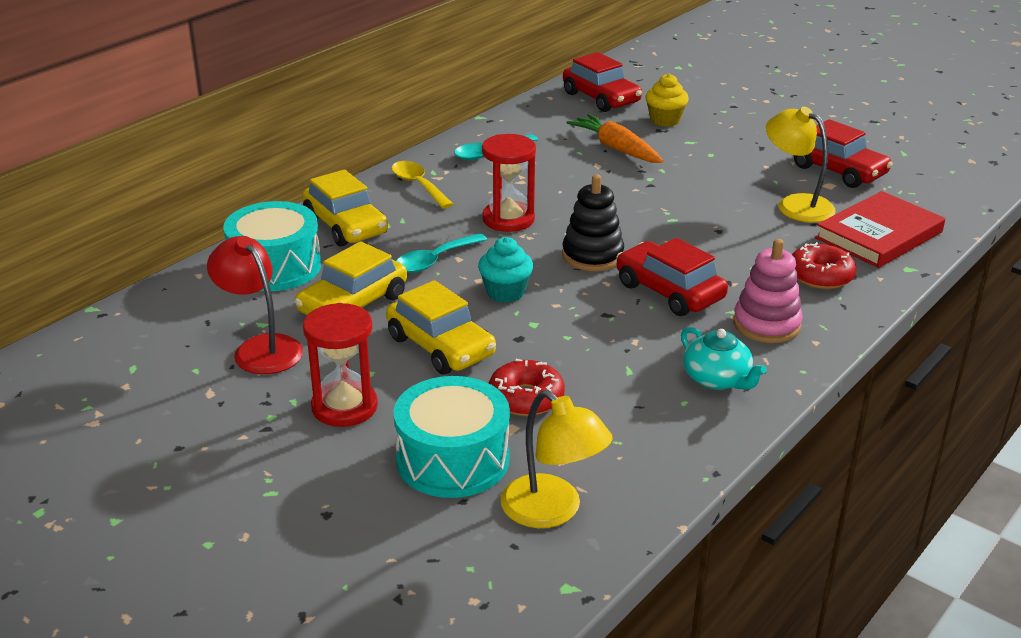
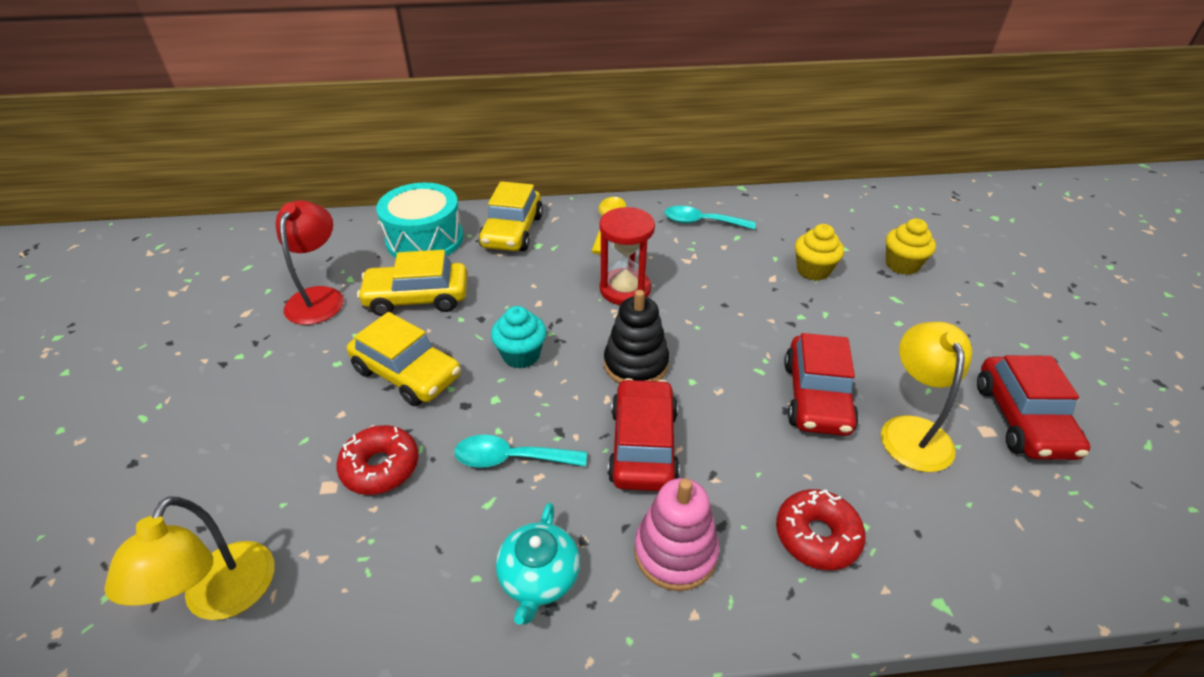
camera: 45 degrees right, 10 degrees up
red hourglass [303,303,378,427] -> none
yellow car [386,280,496,375] -> yellow car turned 60 degrees counterclockwise [347,312,461,406]
turquoise drum [393,376,510,498] -> none
turquoise spoon [397,233,487,273] -> turquoise spoon moved to [455,435,587,468]
red car [563,52,642,112] -> red car moved to [784,333,859,436]
orange carrot [566,114,663,163] -> yellow cupcake [795,224,844,281]
red book [815,191,945,268] -> none

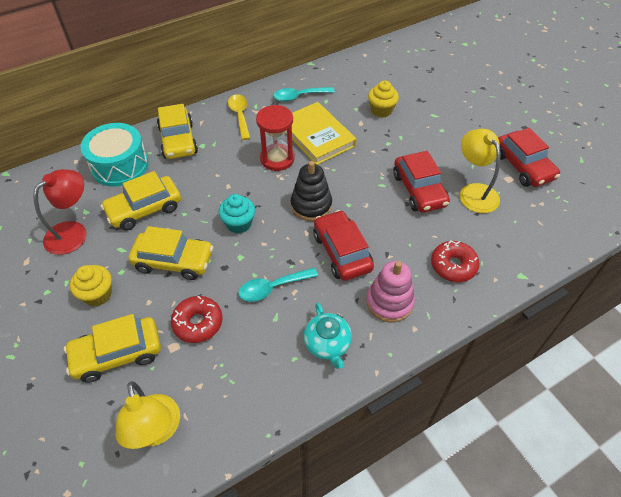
camera: 25 degrees left, 10 degrees up
red lamp [275,200,344,325] -> red lamp turned 60 degrees clockwise [33,169,87,255]
yellow cupcake [886,219,936,275] -> yellow cupcake moved to [70,265,112,306]
none -> yellow car [64,314,161,383]
none -> yellow book [286,102,357,165]

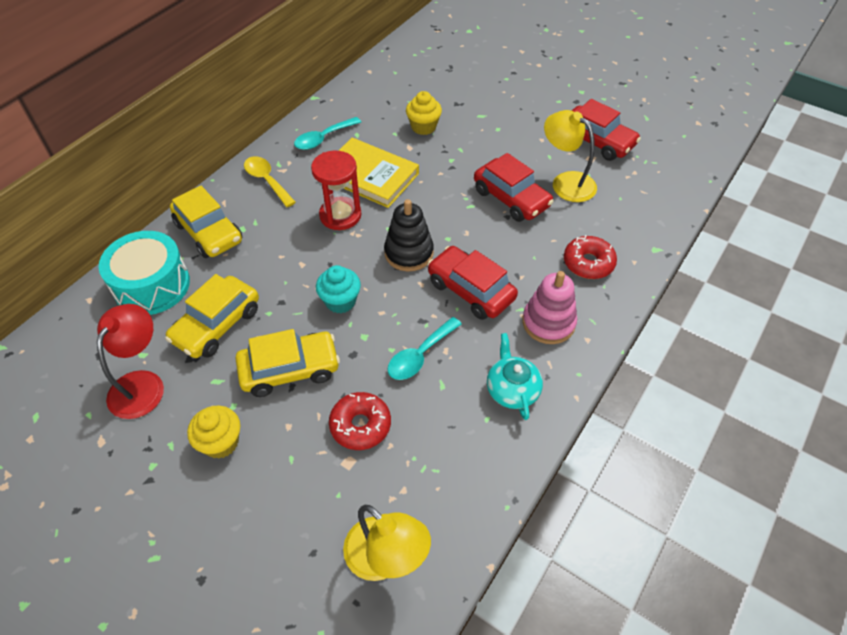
camera: 25 degrees left, 0 degrees up
yellow car [64,314,161,383] -> none
turquoise teapot [303,303,352,369] -> turquoise teapot turned 150 degrees counterclockwise [487,333,543,420]

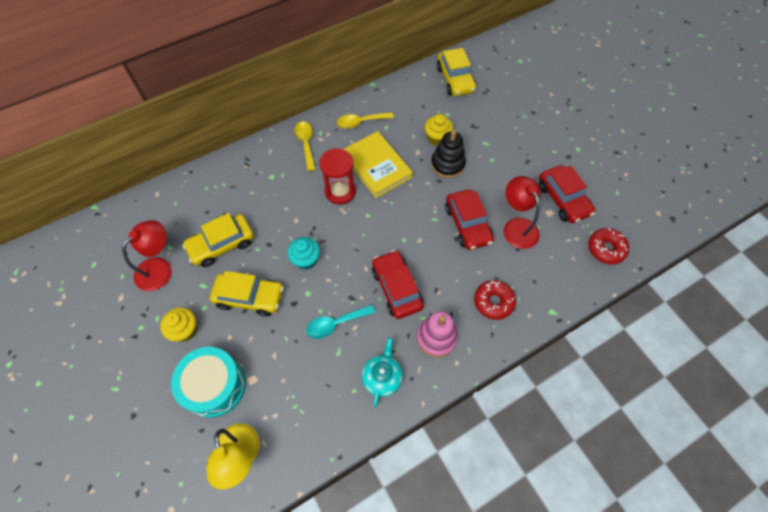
camera: 25 degrees right, 10 degrees up
turquoise drum [99,231,190,315] -> turquoise drum moved to [171,347,246,418]
yellow car [170,186,243,258] -> yellow car moved to [437,48,476,96]
turquoise spoon [294,117,361,150] -> yellow spoon [337,112,394,129]
red donut [329,392,391,450] -> red donut moved to [588,228,629,264]
black stacking toy [384,199,434,271] -> black stacking toy moved to [431,130,466,178]
yellow lamp [544,110,597,202] -> red lamp [504,176,540,249]

